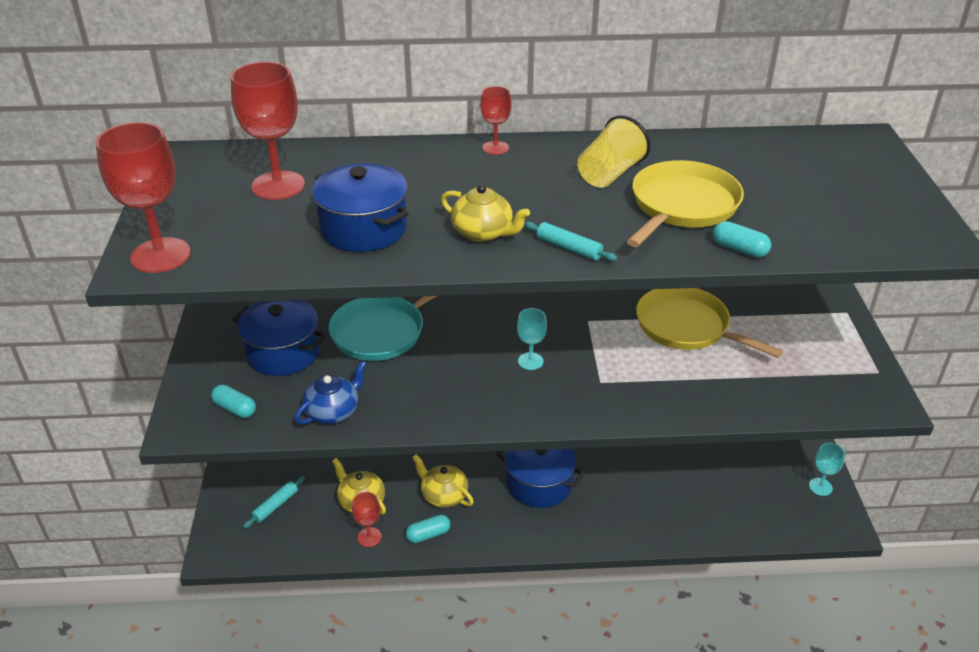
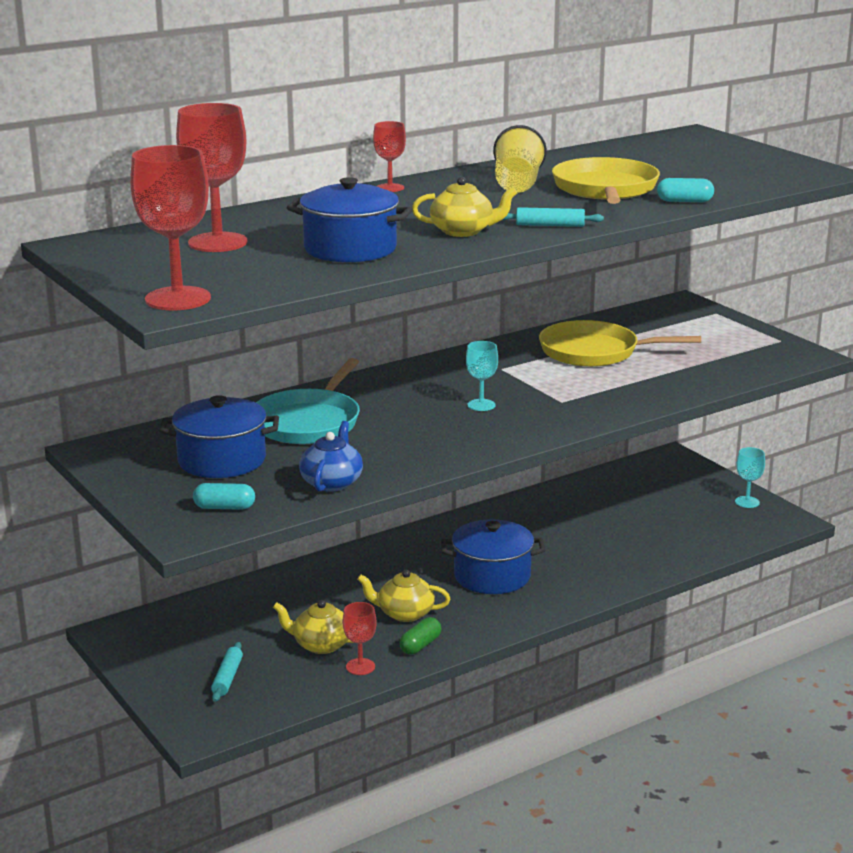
camera: 30 degrees left, 15 degrees down
turquoise capsule [406,515,450,543] -> green capsule [399,617,442,655]

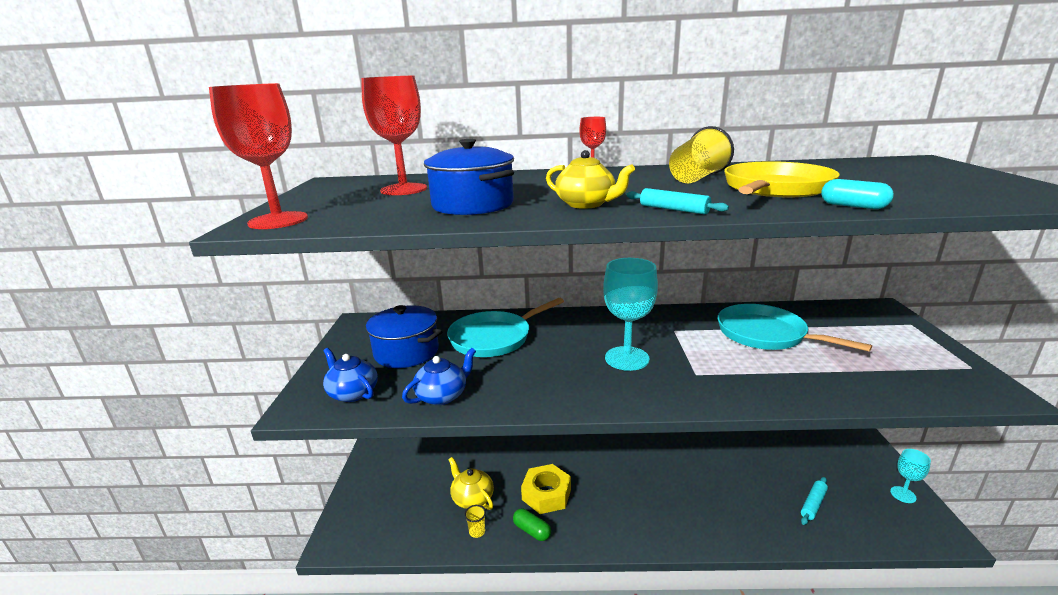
camera: 35 degrees right, 0 degrees up
turquoise capsule [193,483,255,510] -> blue teapot [323,348,378,402]
turquoise rolling pin [211,642,243,702] -> turquoise rolling pin moved to [801,477,828,525]
red goblet [343,602,377,675] -> yellow cup [464,505,486,538]
yellow teapot [357,570,450,622] -> yellow nut [521,464,571,514]
green capsule [399,617,442,655] -> green capsule turned 60 degrees clockwise [513,509,551,541]
blue pot [441,519,545,594] -> none
turquoise goblet [466,341,498,411] -> turquoise goblet [603,258,658,371], size x1.87
yellow pan [539,320,701,367] -> turquoise pan [718,304,872,352]

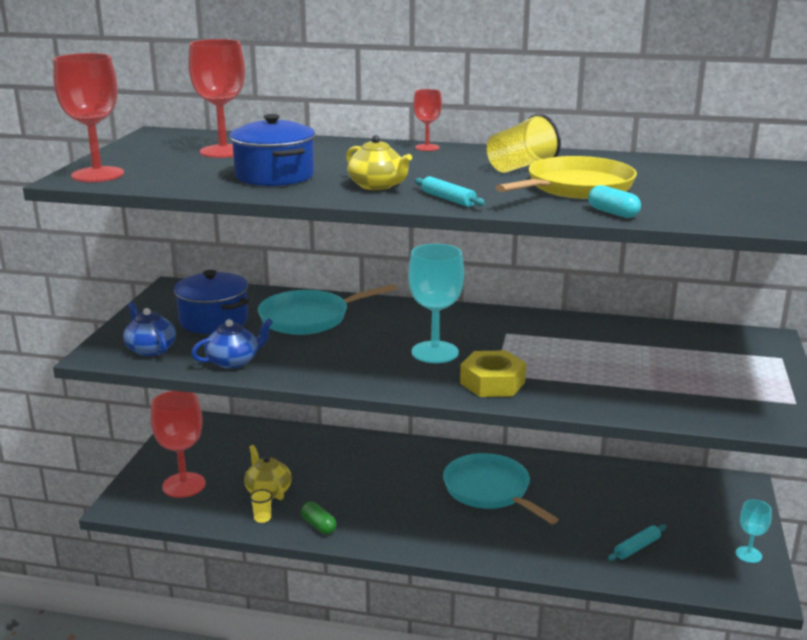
camera: 10 degrees right, 0 degrees up
yellow nut [521,464,571,514] -> yellow nut moved to [460,350,526,397]
turquoise pan [718,304,872,352] -> turquoise pan moved to [443,453,559,524]
none -> red goblet [151,391,206,498]

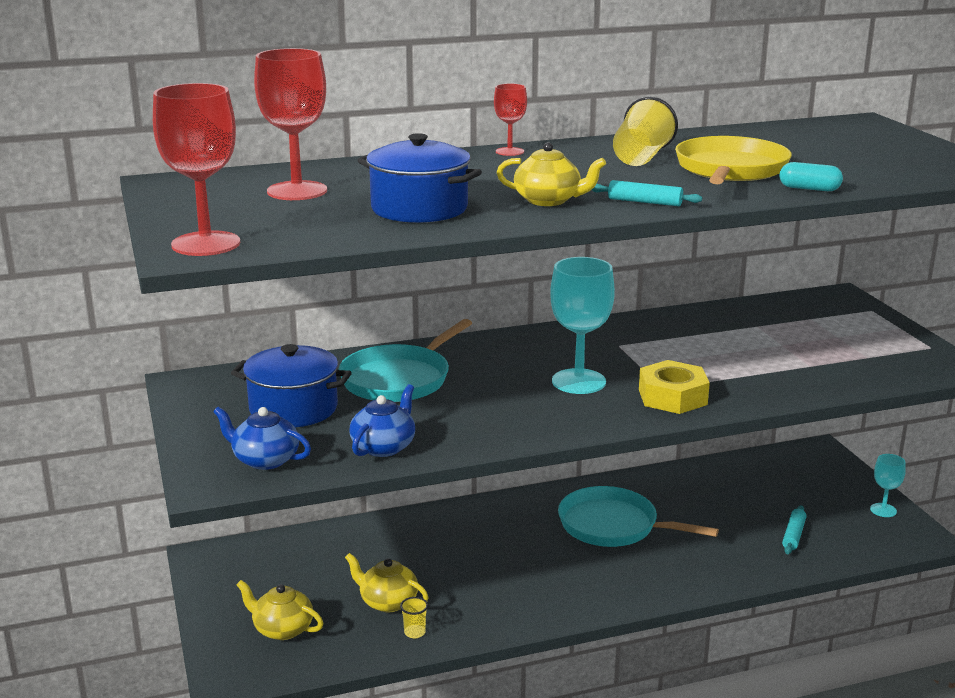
camera: 30 degrees left, 0 degrees up
red goblet [151,391,206,498] -> yellow teapot [237,580,323,640]
green capsule [301,502,336,534] -> none

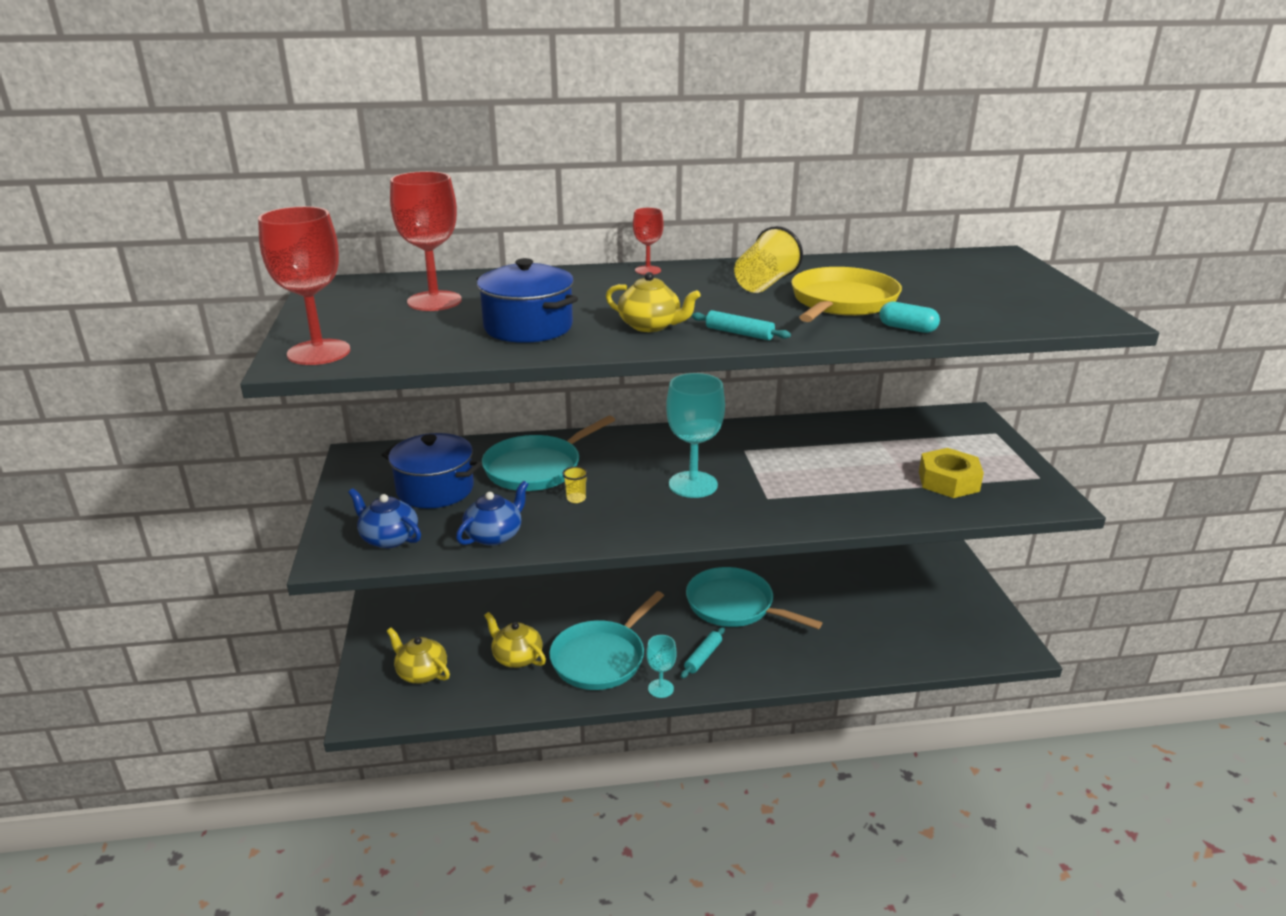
camera: 10 degrees right, 5 degrees up
yellow cup [400,597,428,638] -> yellow cup moved to [563,466,588,503]
yellow nut [639,360,710,414] -> yellow nut moved to [919,448,984,498]
turquoise rolling pin [782,505,806,554] -> turquoise rolling pin moved to [681,627,725,678]
turquoise goblet [870,454,906,517] -> turquoise goblet moved to [646,635,676,698]
none -> turquoise pan [549,591,664,690]

